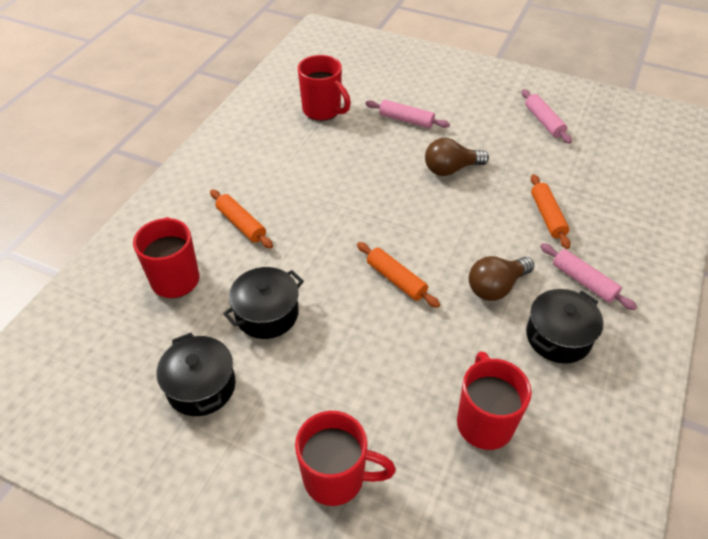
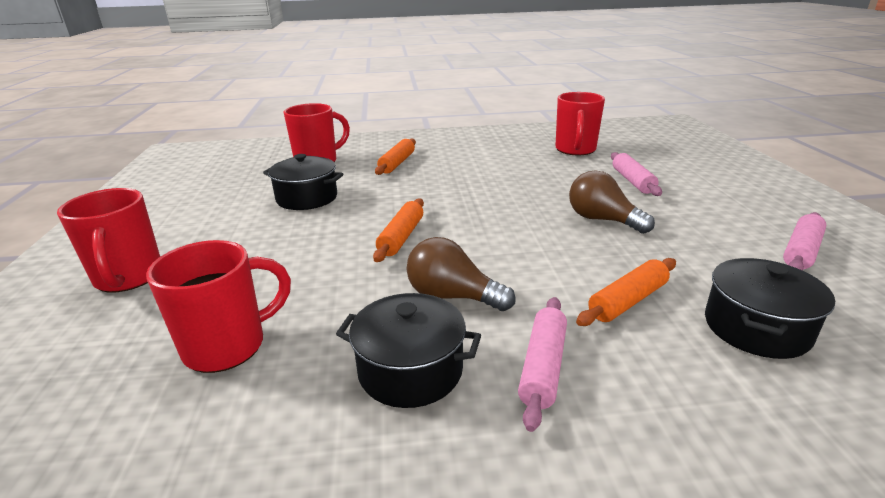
camera: 60 degrees right, 20 degrees down
black pot [157,333,236,416] -> black pot moved to [705,258,835,359]

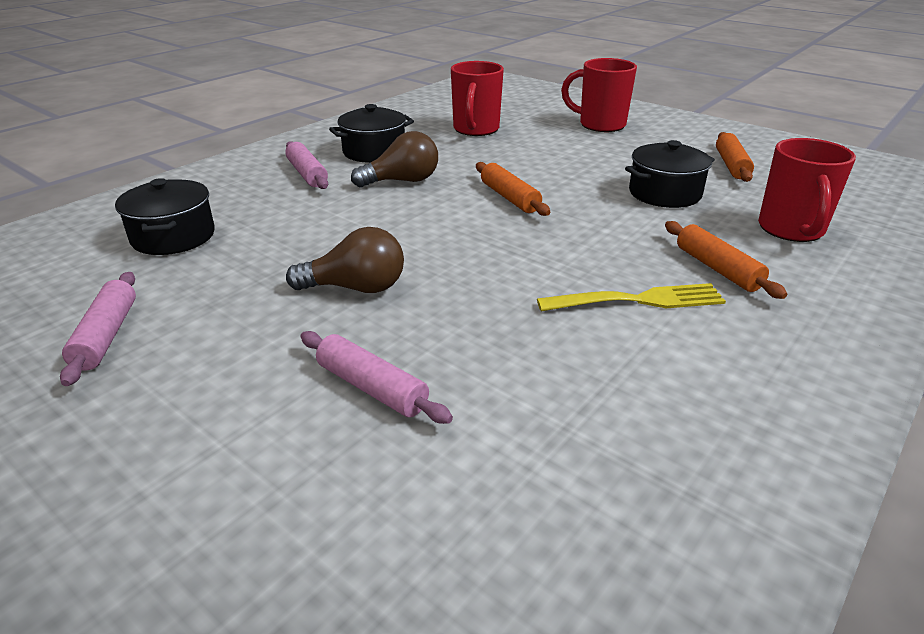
camera: 135 degrees right, 5 degrees up
red mug [555,92,605,155] -> none
orange rolling pin [576,258,676,326] -> orange rolling pin moved to [716,132,754,182]
none -> yellow fork [537,283,726,311]

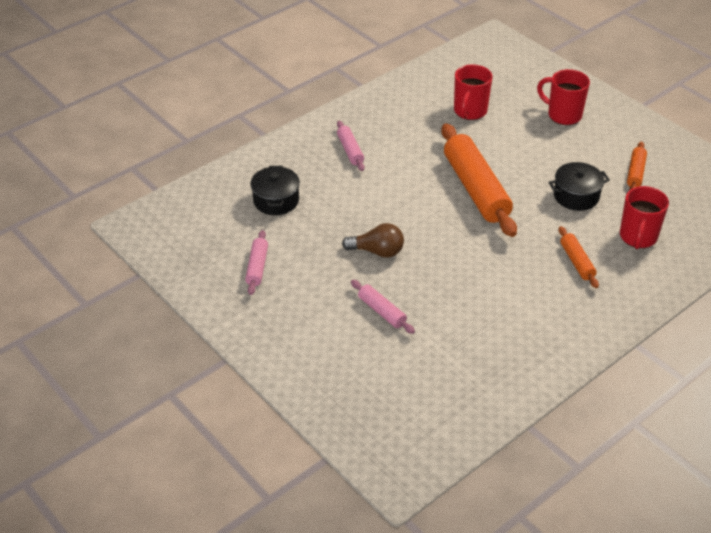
camera: 10 degrees right, 10 degrees up
black pot [329,104,414,163] -> none
brown light bulb [351,131,438,187] -> none
orange rolling pin [476,162,550,216] -> orange rolling pin [441,123,517,237], size x2.11
yellow fork [537,283,726,311] -> none

